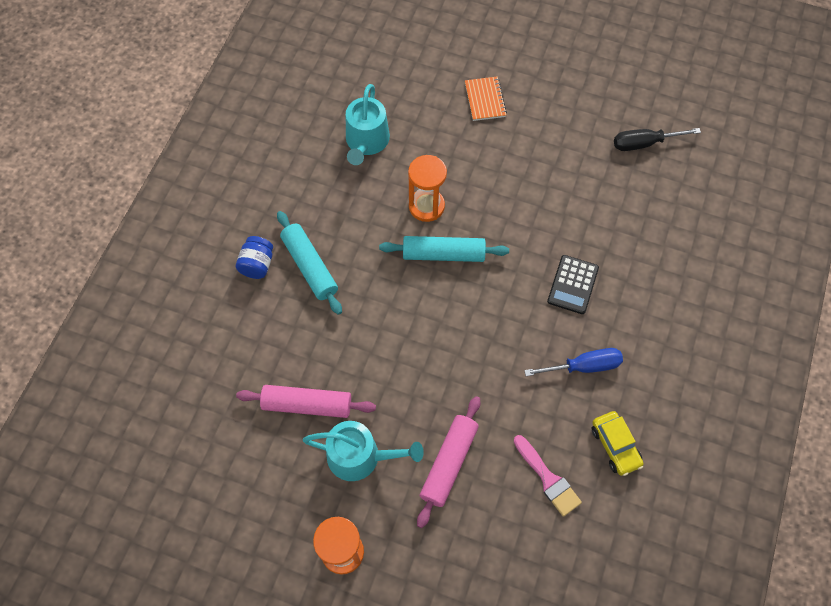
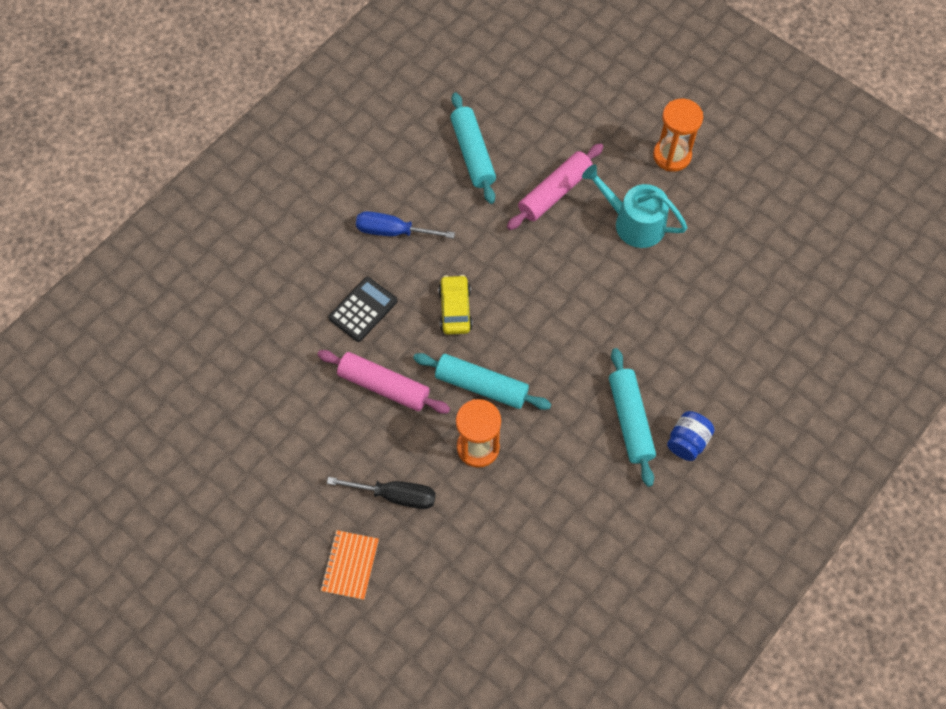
camera: 160 degrees left, 0 degrees up
pink rolling pin [236,385,376,418] -> pink rolling pin moved to [317,350,450,414]
turquoise watering can [346,84,390,165] -> none
pink brush [513,435,582,517] -> turquoise rolling pin [450,92,496,204]
yellow car [591,411,644,476] -> yellow car moved to [438,275,473,335]
black screwdriver [614,128,701,151] -> black screwdriver moved to [327,477,436,509]

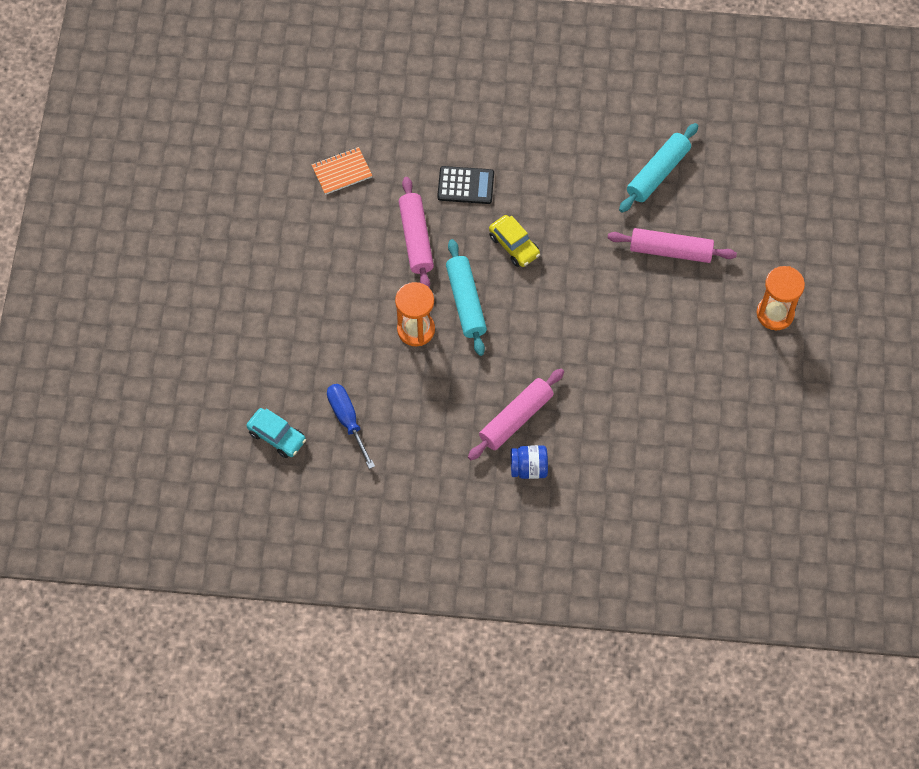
camera: 55 degrees right, 0 degrees up
orange notebook [320,530,379,600] -> orange notebook moved to [312,147,372,195]
black screwdriver [327,477,436,509] -> none
blue screwdriver [356,211,455,239] -> blue screwdriver moved to [327,384,375,469]
yellow car [438,275,473,335] -> yellow car turned 90 degrees clockwise [489,215,540,267]
turquoise watering can [582,164,687,248] -> none
turquoise rolling pin [609,348,656,487] -> pink rolling pin [468,368,564,460]
none -> turquoise car [246,408,306,458]

